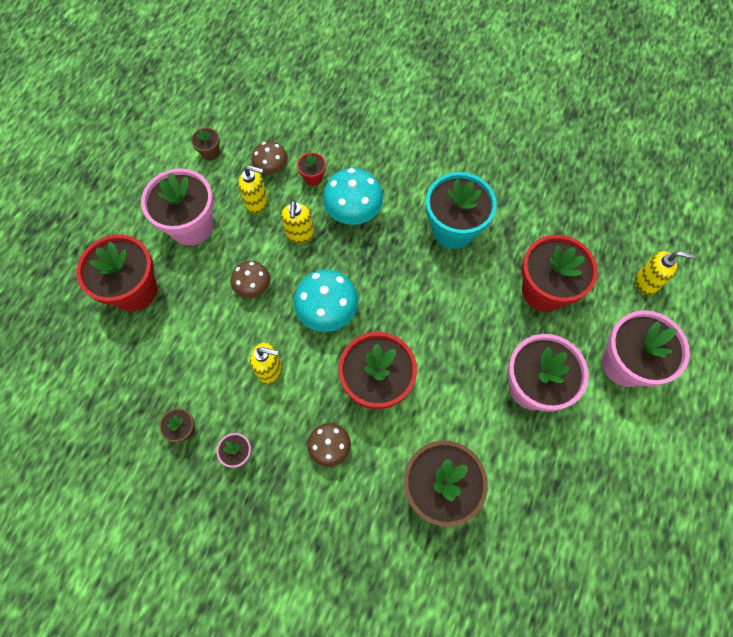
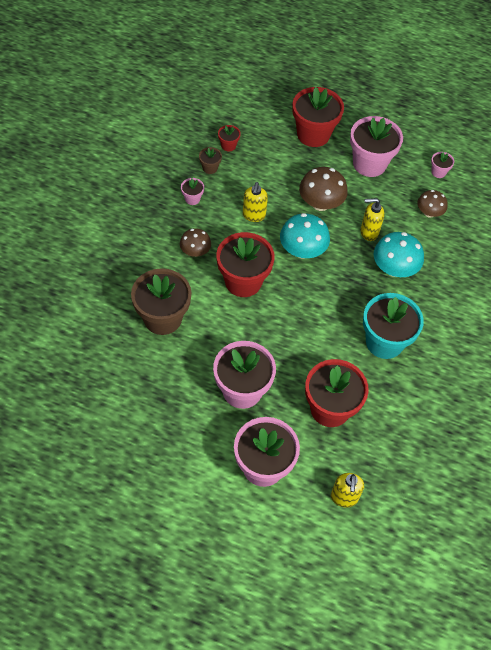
camera: 85 degrees right, 10 degrees down
brown flower pot [191,128,220,160] -> pink flower pot [431,152,454,178]
brown mushroom [231,261,270,298] -> brown mushroom [299,167,348,211], size x1.59
yellow soap dispenser [238,165,268,214] -> none
red flower pot [297,153,326,186] -> red flower pot moved to [218,125,241,151]

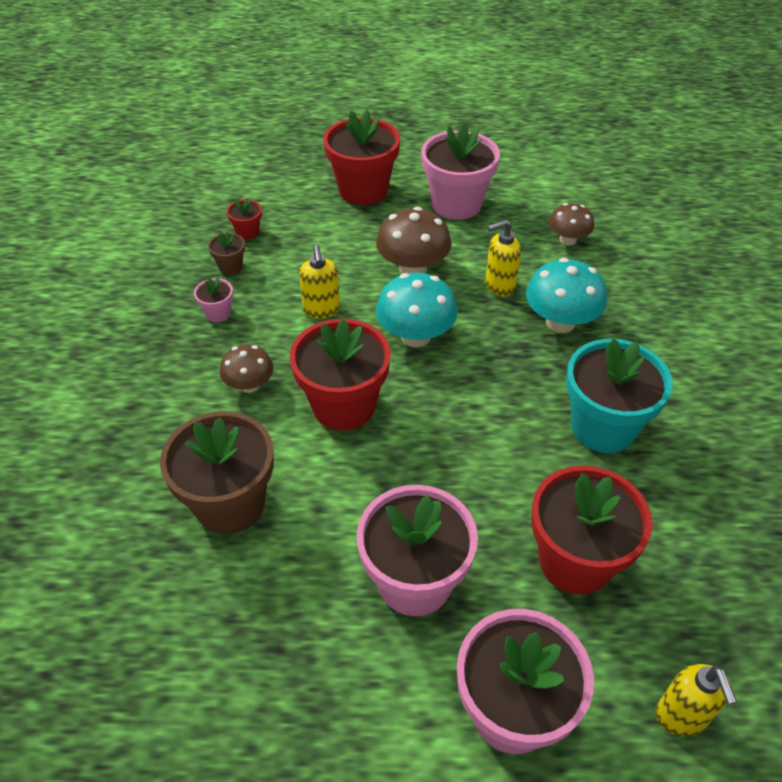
camera: 15 degrees left, 10 degrees down
pink flower pot [431,152,454,178] -> none

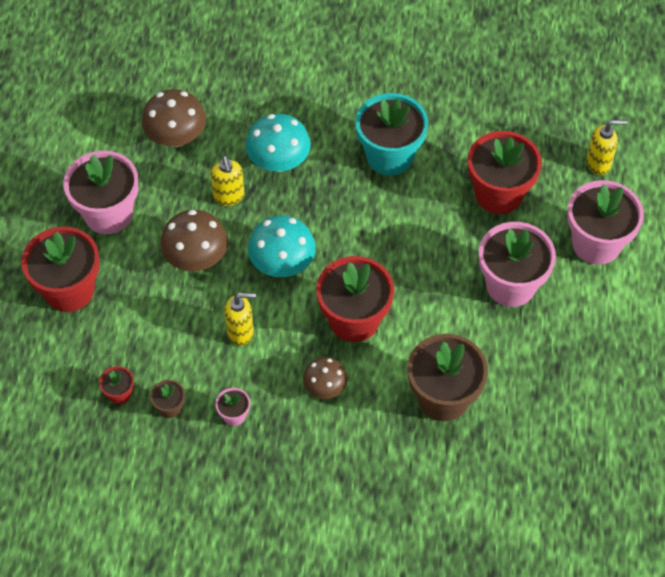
camera: 85 degrees left, 10 degrees up
brown mushroom [549,203,594,246] -> brown mushroom [142,89,206,147], size x1.59

